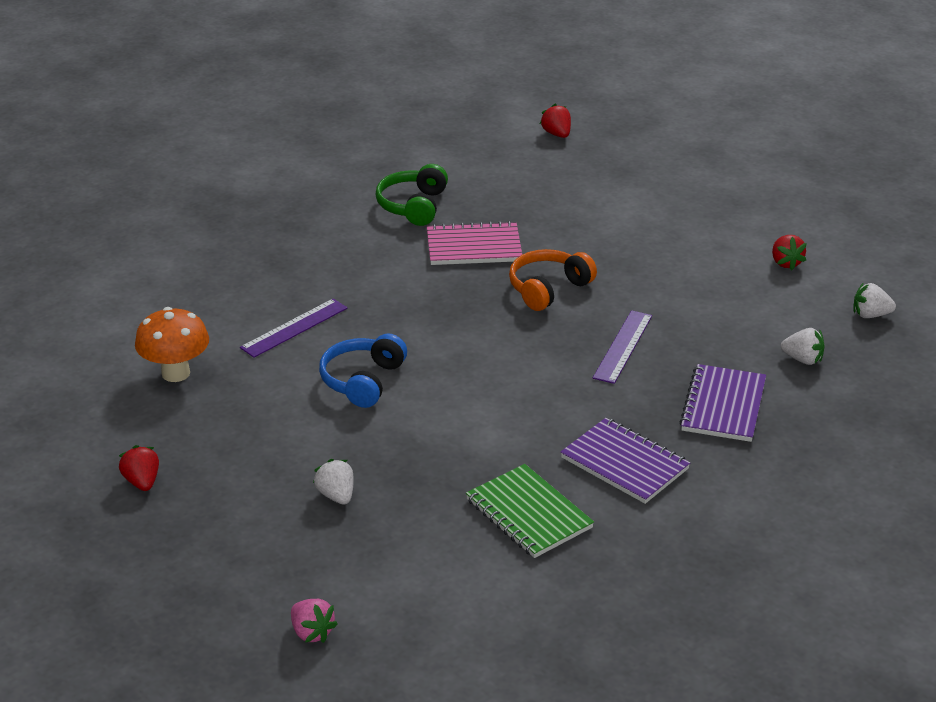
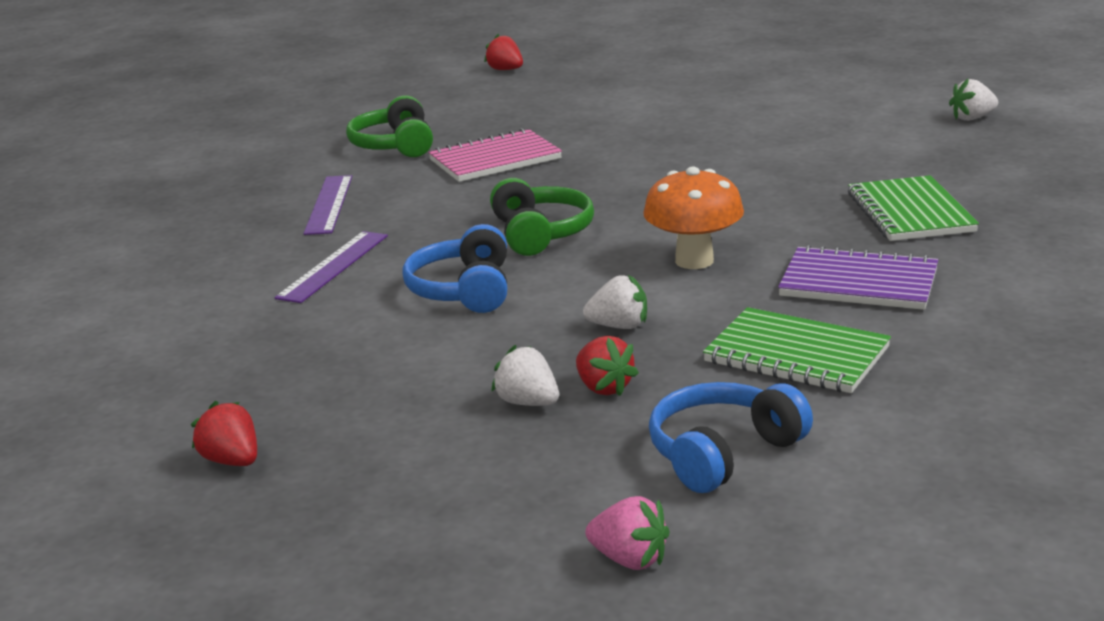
camera: 20 degrees left, 10 degrees down
orange mushroom [135,307,209,382] -> orange mushroom moved to [643,167,744,269]
orange headphones [509,249,597,311] -> none
purple ruler [593,310,652,384] -> purple ruler moved to [303,175,352,235]
purple notebook [679,364,766,442] -> green notebook [848,175,979,241]
red strawberry [772,235,807,270] -> red strawberry moved to [576,336,639,396]
white strawberry [781,328,824,365] -> white strawberry moved to [583,275,647,329]
none -> green headphones [490,178,594,256]
none -> blue headphones [649,382,813,493]

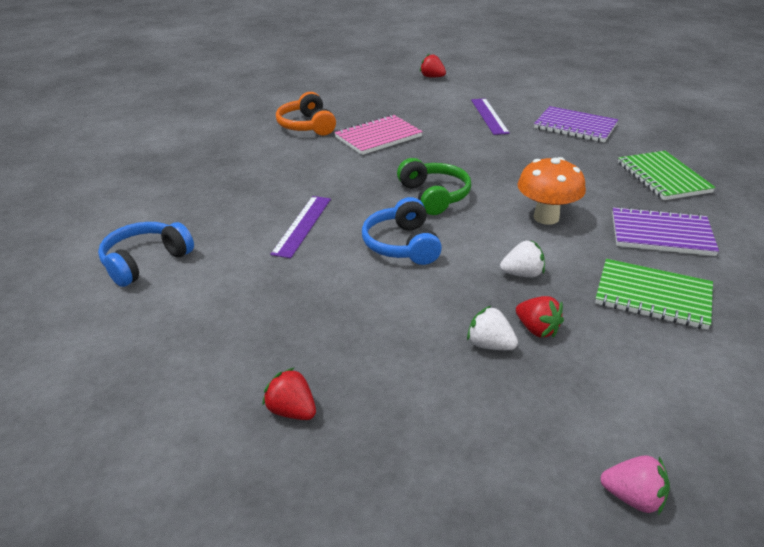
camera: 10 degrees left, 10 degrees up
purple ruler [303,175,352,235] -> purple ruler moved to [471,98,510,135]
green headphones [346,95,433,157] -> orange headphones [276,92,336,135]
red strawberry [484,34,523,70] -> red strawberry moved to [420,53,446,78]
blue headphones [649,382,813,493] -> blue headphones moved to [98,222,194,287]
white strawberry [949,78,998,121] -> none
none -> purple notebook [534,106,618,143]

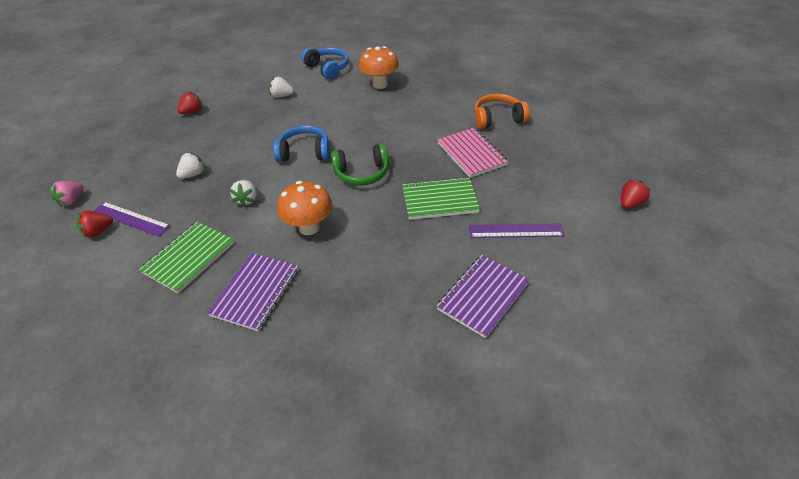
camera: 100 degrees right, 10 degrees up
purple ruler [270,196,331,258] -> purple ruler moved to [94,202,170,237]
red strawberry [516,296,564,338] -> red strawberry moved to [76,210,113,237]
green notebook [618,151,716,200] -> green notebook moved to [402,177,480,220]
none -> white strawberry [269,77,294,98]
none -> orange mushroom [359,46,399,89]

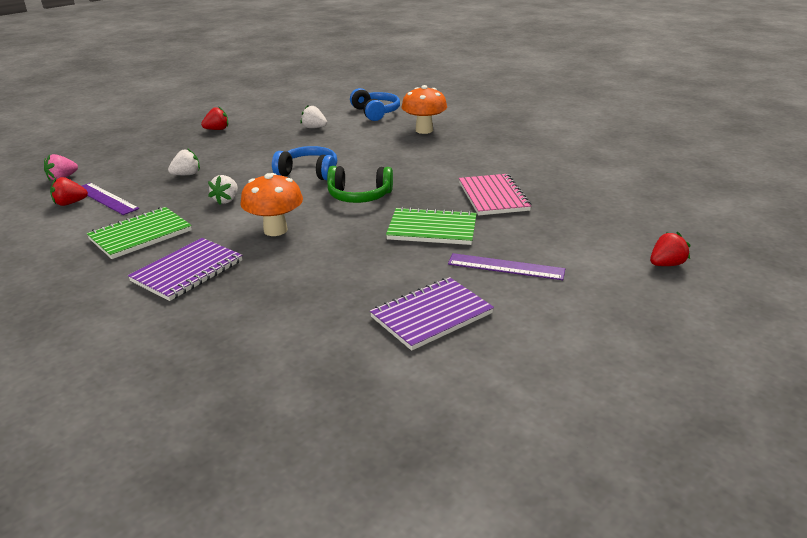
camera: 15 degrees right, 15 degrees down
orange headphones [474,94,529,129] -> none

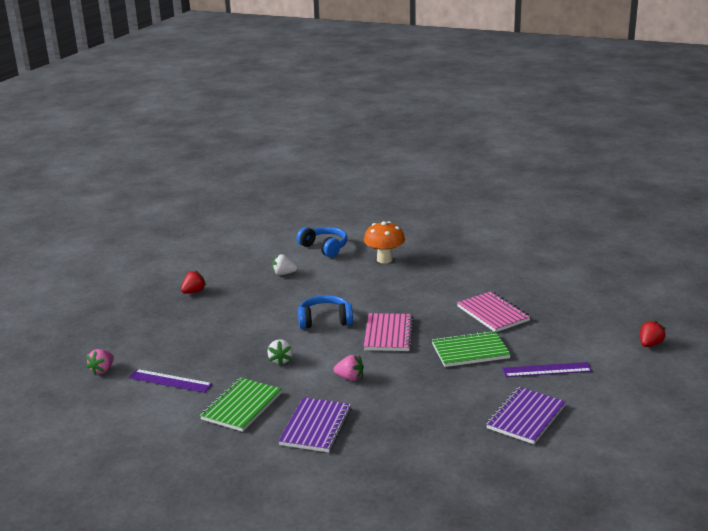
camera: 20 degrees left, 5 degrees down
red strawberry [50,177,88,206] -> none
white strawberry [168,148,200,175] -> none
orange mushroom [240,173,303,236] -> pink strawberry [334,355,364,381]
green headphones [327,166,393,203] -> pink notebook [364,313,414,351]

